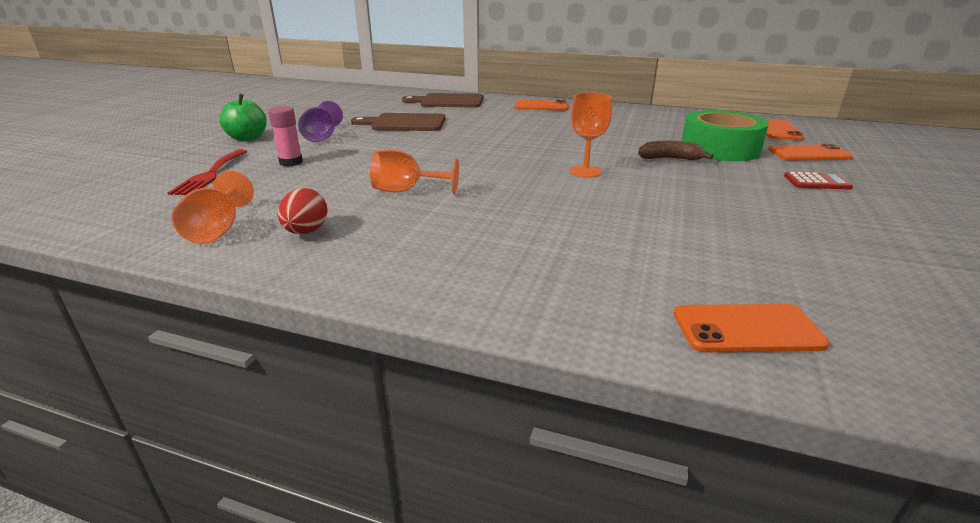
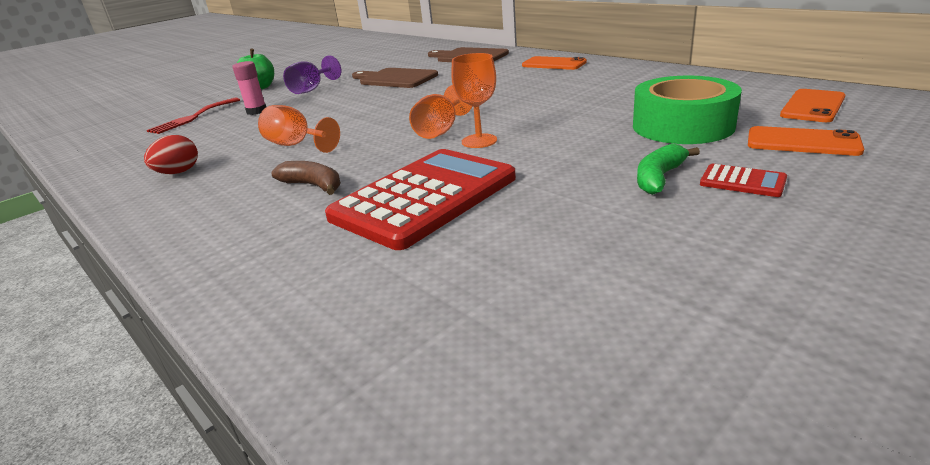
camera: 30 degrees right, 0 degrees up
orange goblet [172,171,254,244] -> orange goblet moved to [409,85,472,139]
brown banana [638,141,714,160] -> brown banana moved to [271,161,341,195]
orange phone [674,304,829,352] -> none
none -> red calculator [325,149,516,250]
none -> green banana [637,144,700,195]

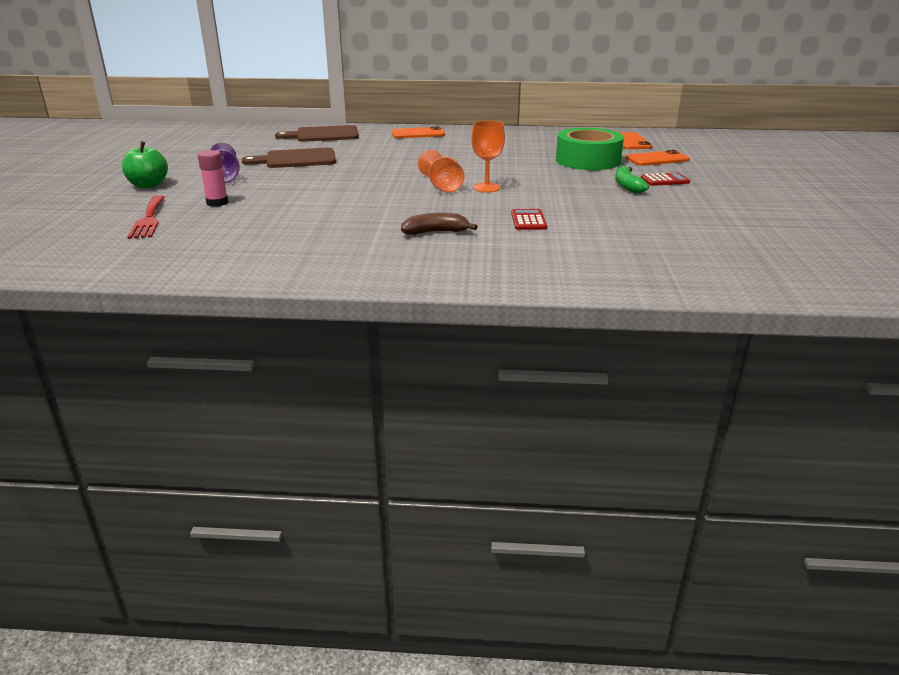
camera: 45 degrees left, 0 degrees up
red egg [144,135,198,174] -> none
orange goblet [258,105,340,153] -> none
red calculator [325,149,516,250] -> red calculator [511,209,547,230], size x0.40

